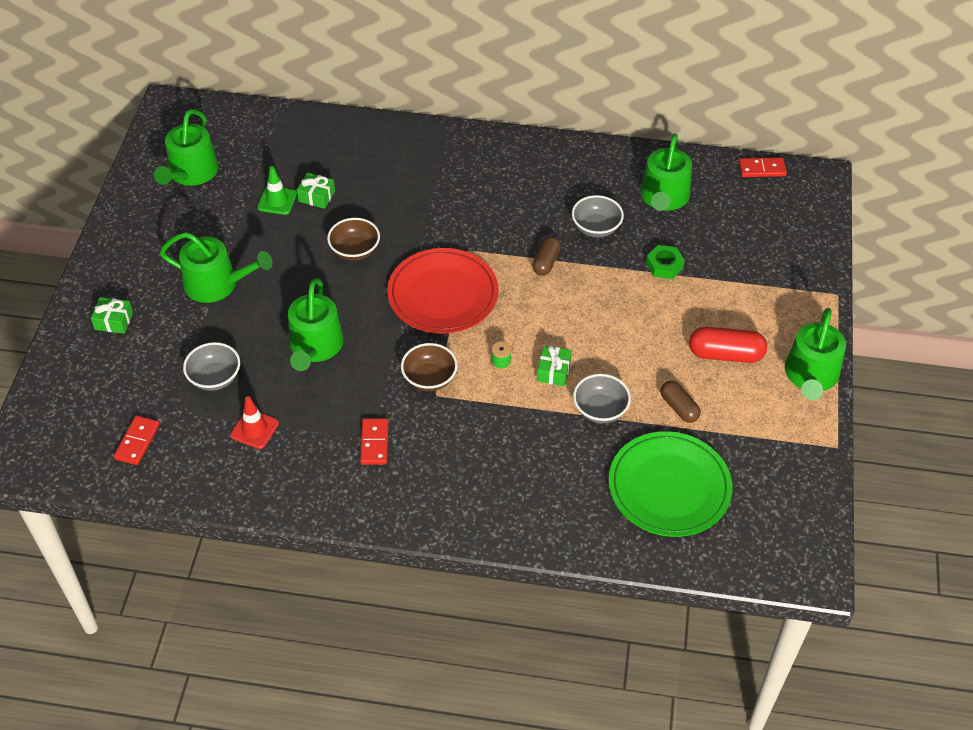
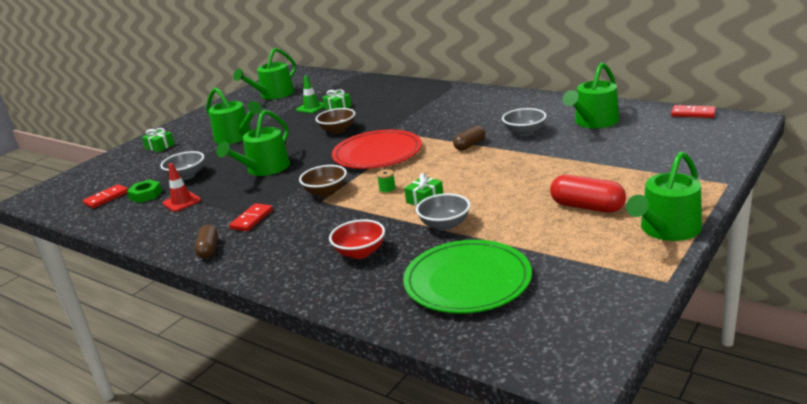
camera: 30 degrees right, 25 degrees down
green nut [646,245,685,279] -> green nut moved to [127,180,162,203]
brown capsule [660,381,701,423] -> brown capsule moved to [195,225,218,258]
none -> red bowl [329,219,385,259]

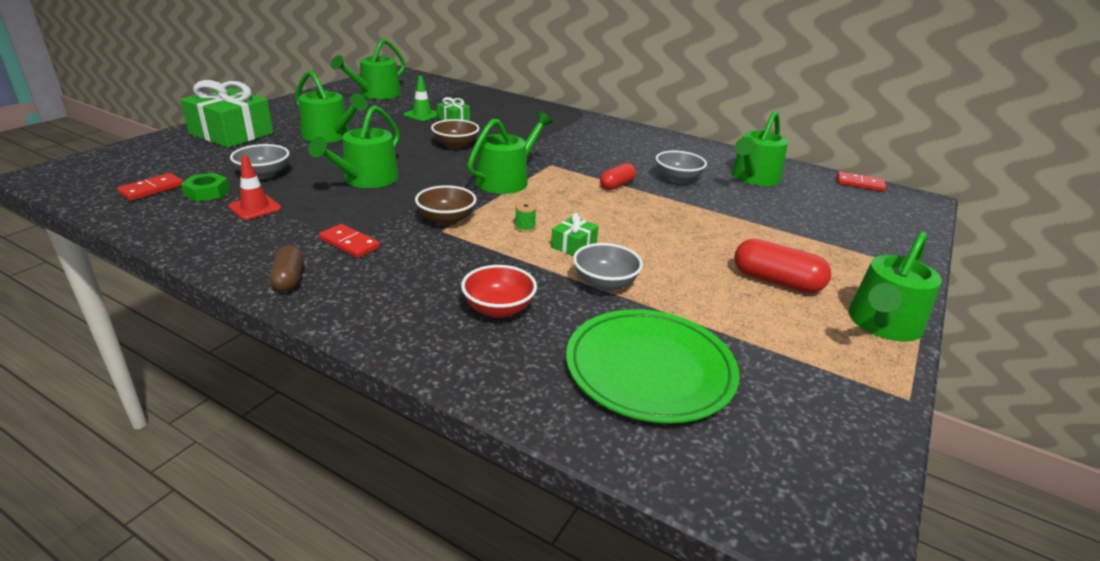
camera: 10 degrees left, 5 degrees up
green gift [142,128,175,152] -> green gift [180,80,273,148], size x2.17
red domino [229,203,273,231] -> red domino turned 75 degrees counterclockwise [319,224,380,258]
red plate [332,130,422,169] -> green watering can [467,111,553,194]
brown capsule [453,126,485,151] -> red capsule [600,163,636,190]

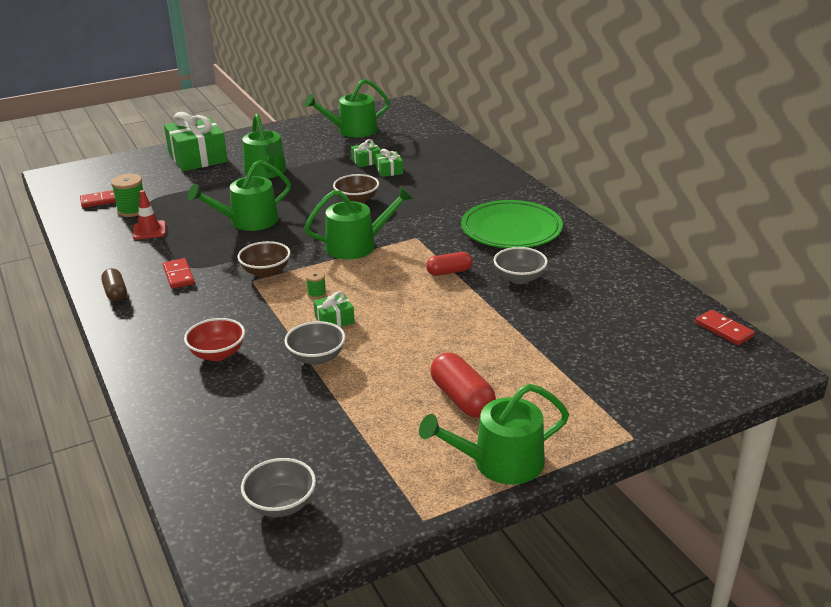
camera: 35 degrees right, 0 degrees up
green nut [181,173,230,202] -> green spool [111,174,143,217]
grey bowl [230,144,290,179] -> grey bowl moved to [241,458,316,517]
brown capsule [270,245,303,292] -> brown capsule turned 45 degrees counterclockwise [101,268,127,302]
green traffic cone [404,76,437,121] -> green gift [351,139,381,167]
green plate [566,309,740,423] -> green plate moved to [461,200,563,248]
green watering can [732,111,788,186] -> none

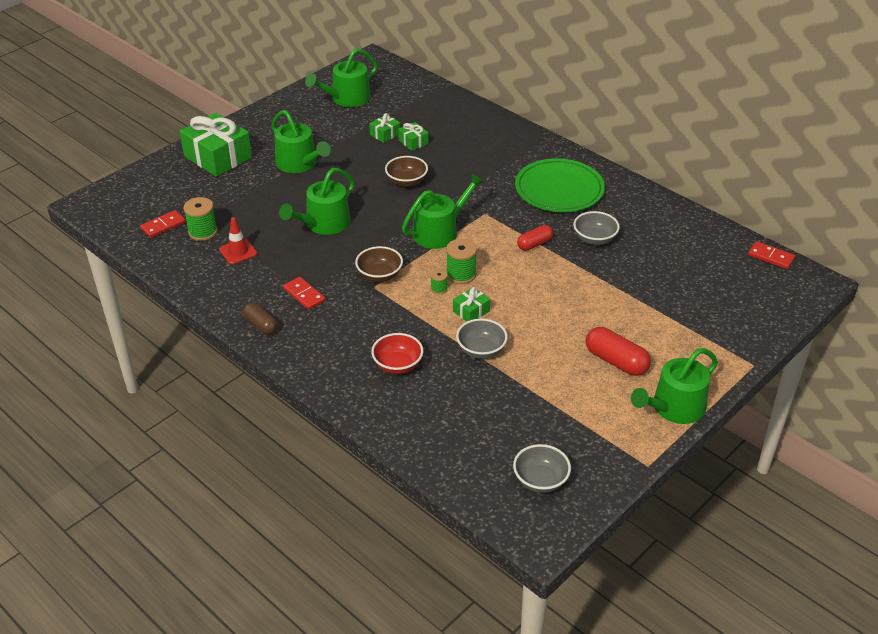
camera: 20 degrees left, 10 degrees up
none -> green spool [446,239,477,284]

